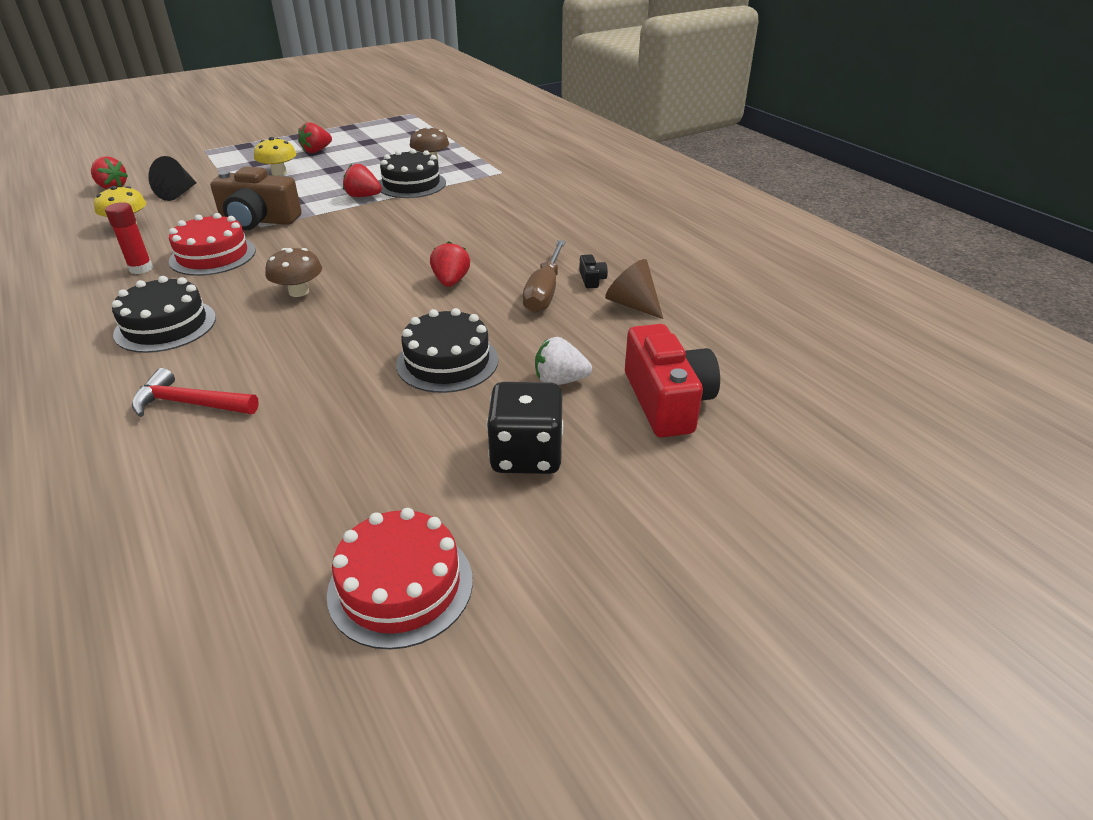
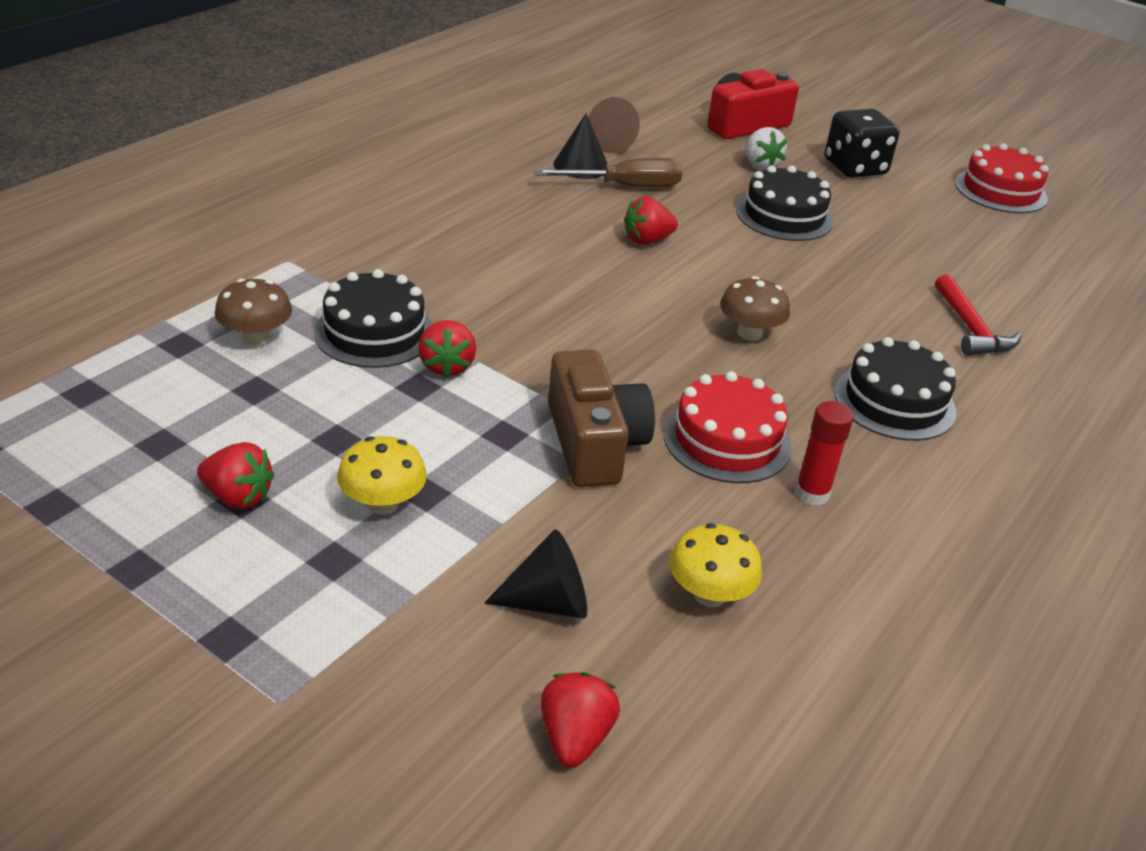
camera: 115 degrees left, 0 degrees up
black camera [579,254,608,288] -> black cone [553,113,607,179]

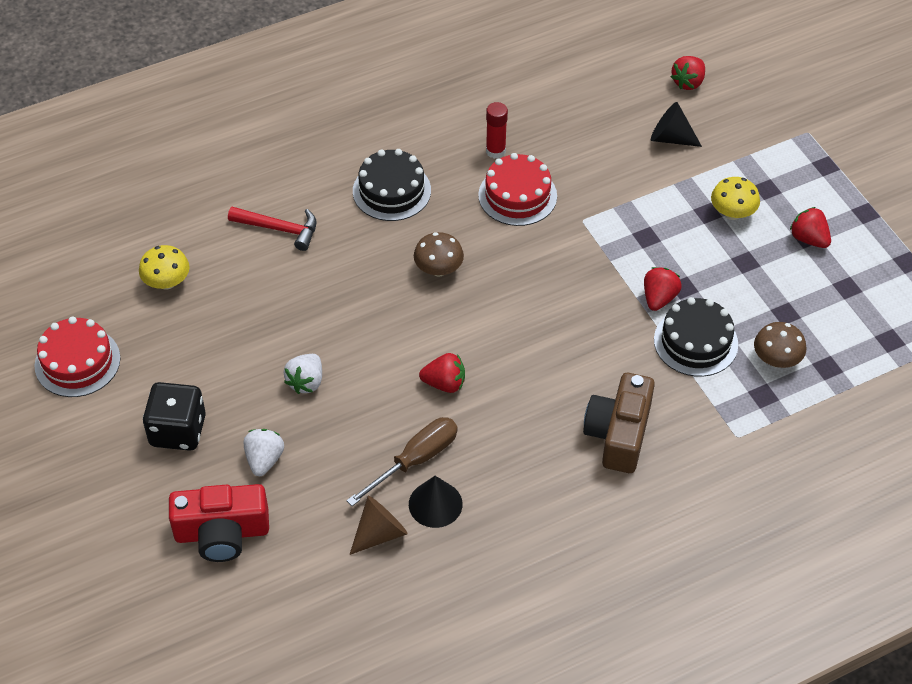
camera: 150 degrees left, 15 degrees up
brown screwdriver [534,158,682,187] -> brown screwdriver turned 120 degrees clockwise [346,417,458,506]
brown camera [548,350,655,487] -> brown camera moved to [583,373,655,473]
yellow mushroom [670,523,762,607] -> yellow mushroom moved to [139,245,190,290]
black cake [736,165,833,241] -> white strawberry [284,354,322,394]
red hammer [935,274,1021,356] -> red hammer turned 90 degrees clockwise [228,207,317,251]

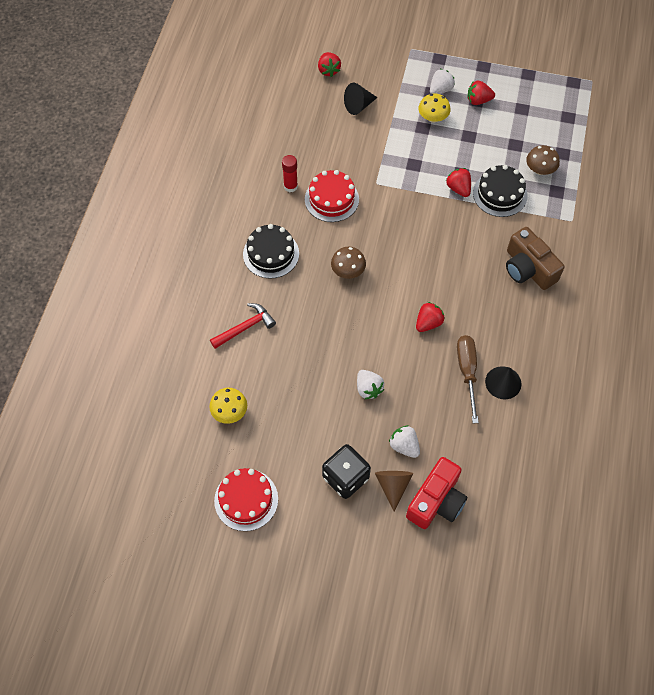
camera: 50 degrees left, 10 degrees up
brown cone [349,496,408,555] -> brown cone moved to [375,471,413,511]
none -> white strawberry [430,69,455,94]

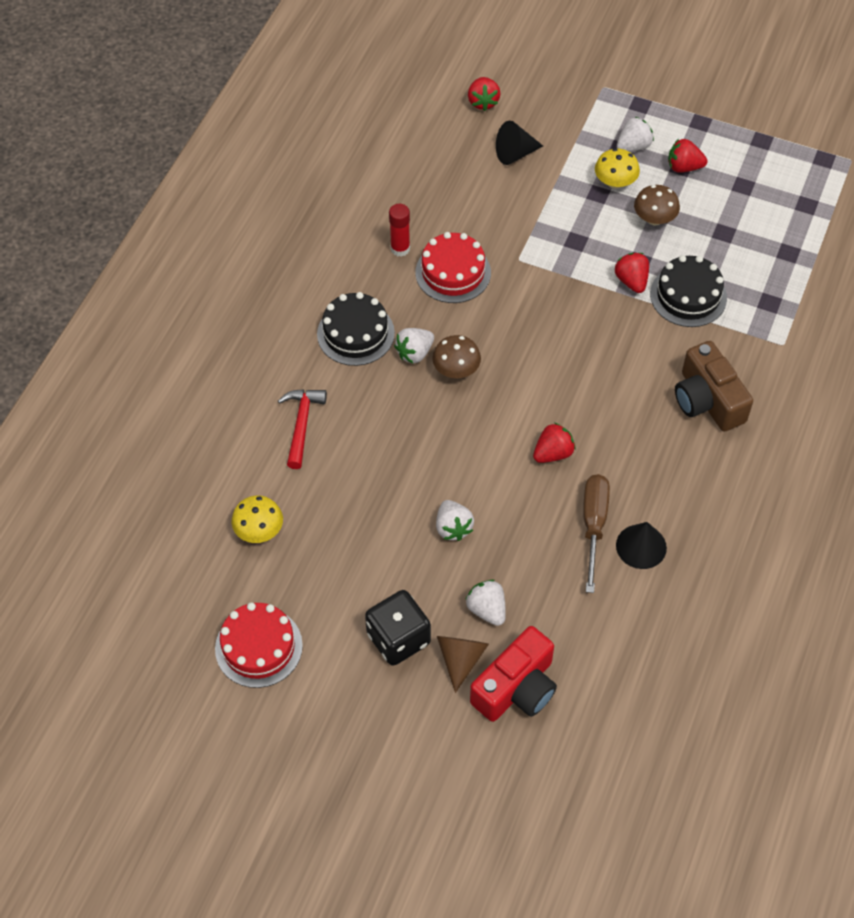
camera: 10 degrees right, 5 degrees down
red hammer [210,303,276,349] -> red hammer turned 60 degrees counterclockwise [278,389,327,469]
brown mushroom [526,145,560,175] -> brown mushroom moved to [634,185,680,225]
none -> white strawberry [394,328,434,363]

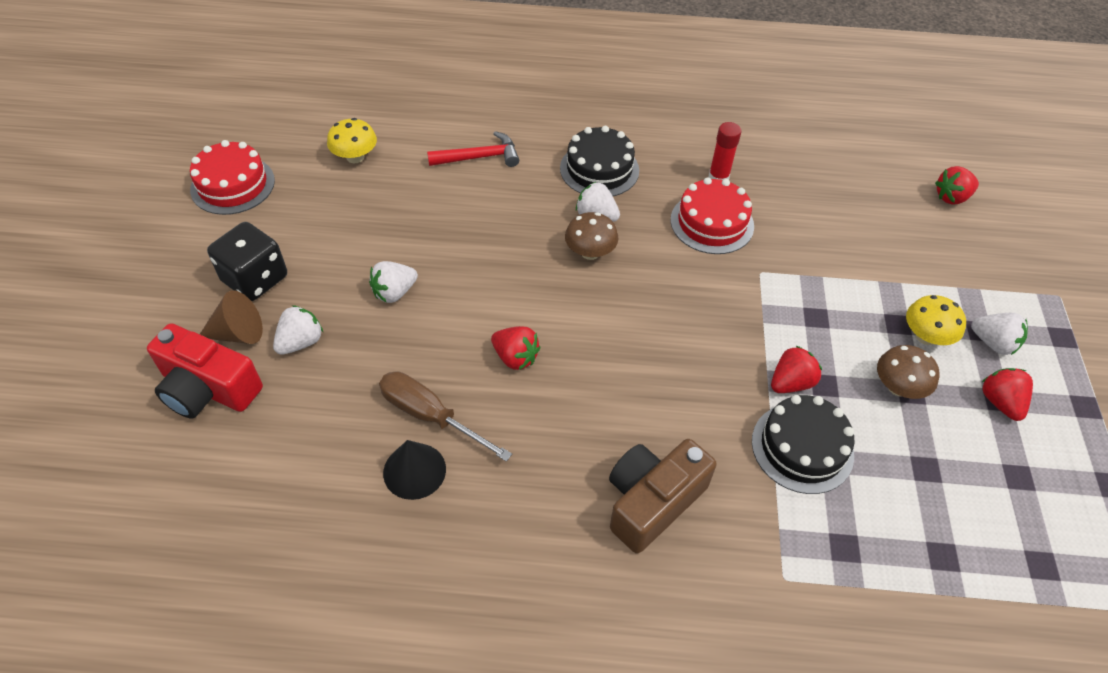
camera: 70 degrees right, 5 degrees down
black cone [496,121,543,165] -> none
brown screwdriver [583,474,610,593] -> brown screwdriver turned 135 degrees counterclockwise [379,371,512,462]

